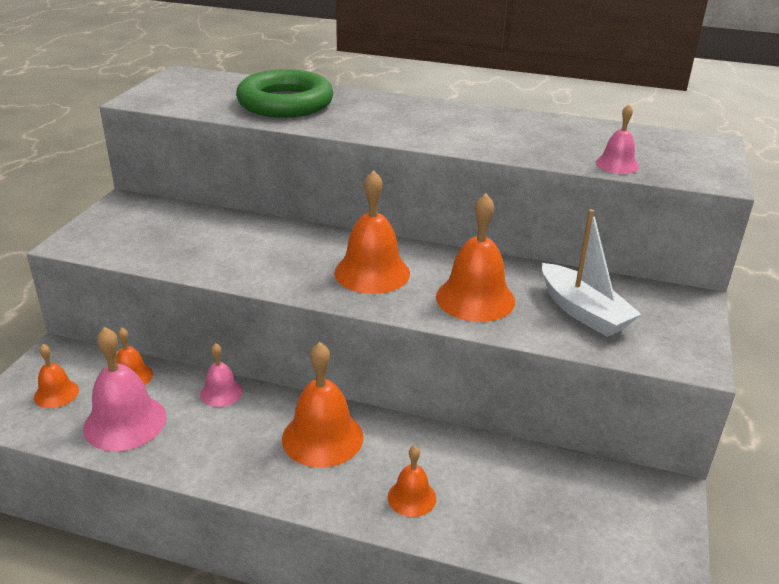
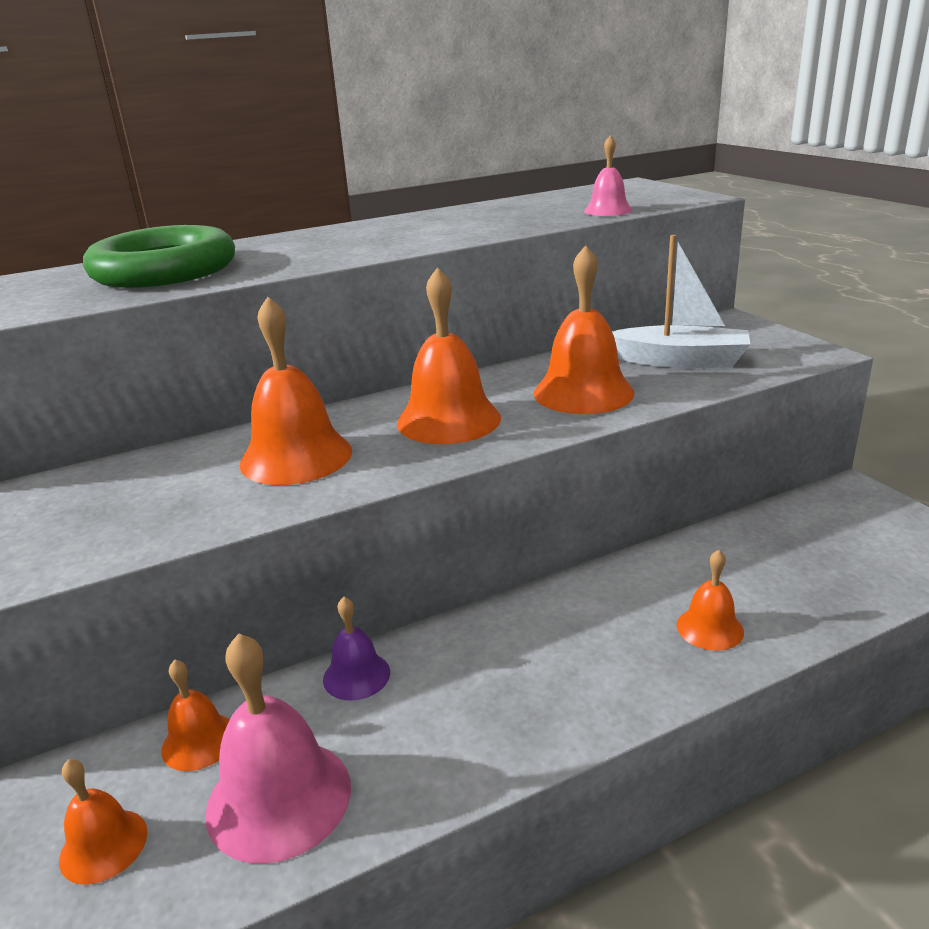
camera: 40 degrees left, 5 degrees down
pink bell [200,343,243,407] -> purple bell [323,597,390,701]
orange bell [282,342,363,468] -> orange bell moved to [239,297,352,485]

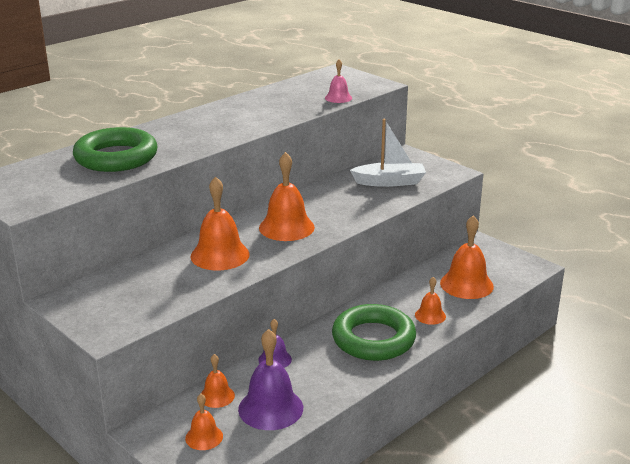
camera: 20 degrees left, 0 degrees up
pink bell [205,633,351,864] -> purple bell [238,329,303,430]
orange bell [534,245,635,414] -> orange bell moved to [440,215,494,299]
none -> green ring [332,304,416,361]

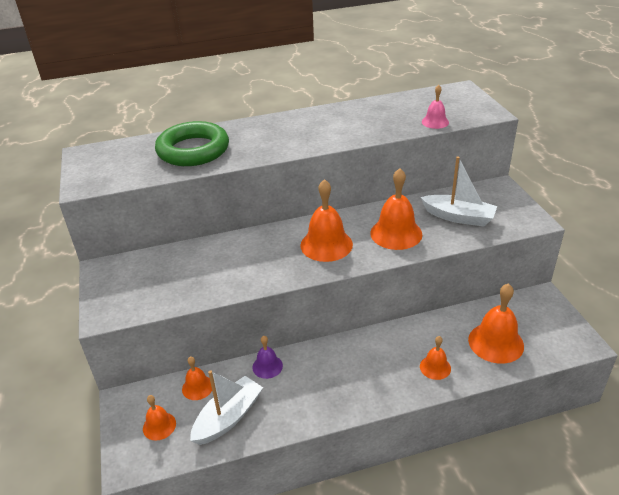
camera: 30 degrees right, 10 degrees up
orange bell [191,176,250,270] -> orange bell moved to [370,168,422,250]
purple bell [238,329,303,430] -> white boat [190,370,263,445]
green ring [332,304,416,361] -> none

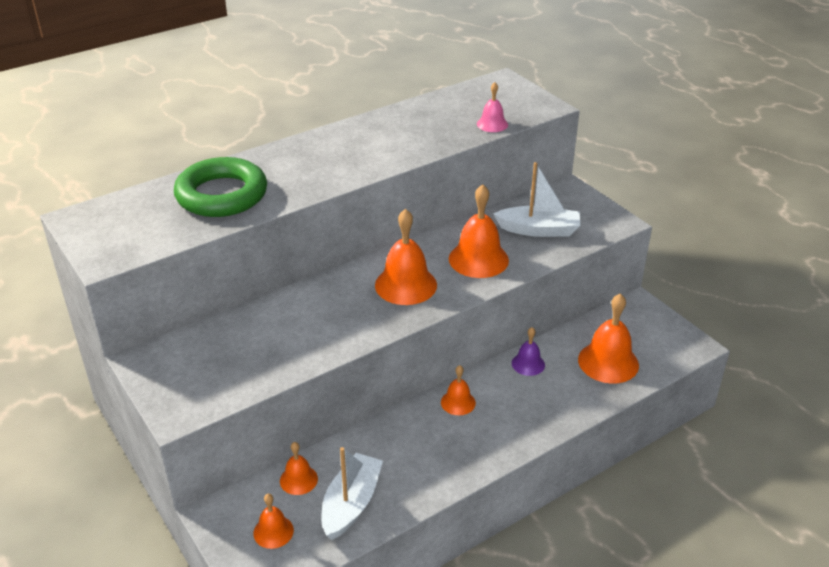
camera: 20 degrees left, 0 degrees up
purple bell [252,336,283,379] -> purple bell moved to [512,327,545,376]
orange bell [420,336,451,380] -> orange bell moved to [441,365,476,415]

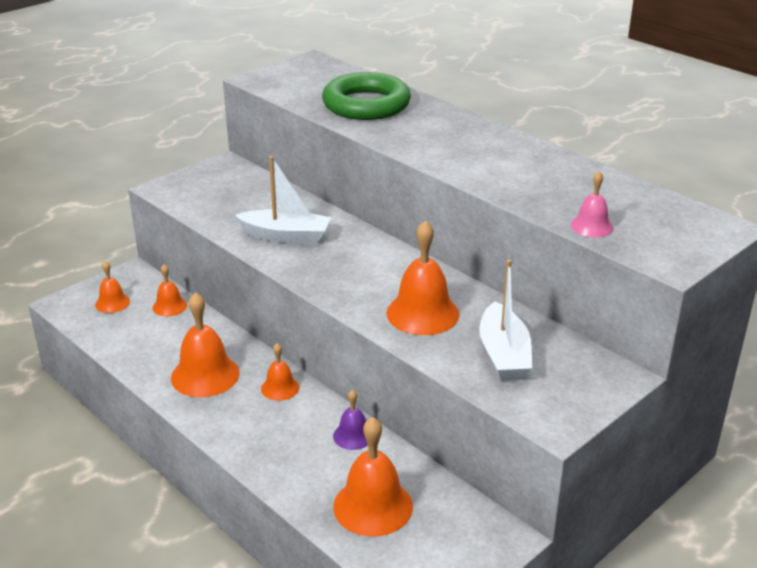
camera: 80 degrees right, 5 degrees down
white boat [321,447,383,540] -> white boat moved to [235,156,331,244]
orange bell [375,209,437,305] -> orange bell moved to [171,292,239,397]

